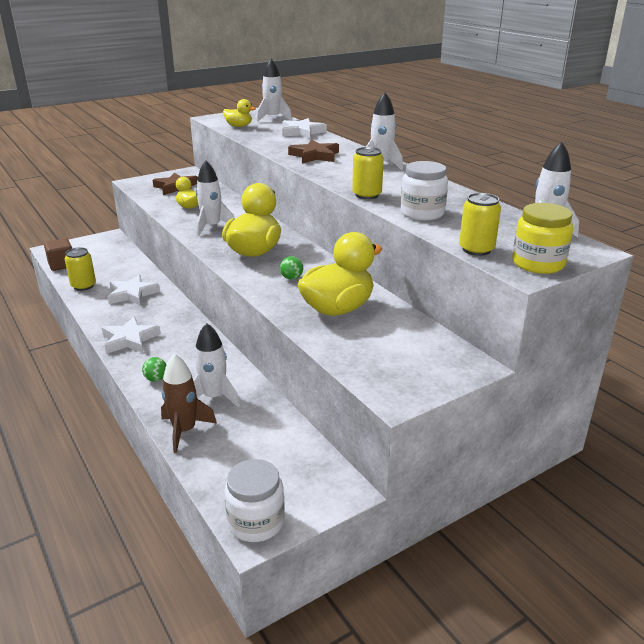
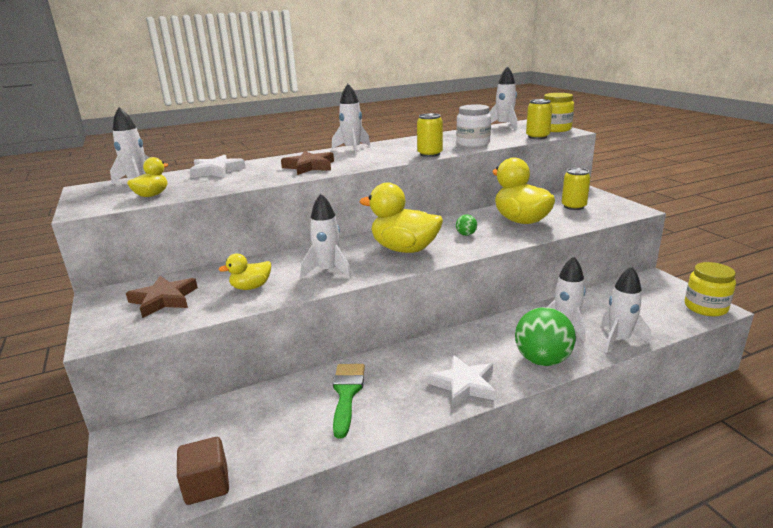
camera: 80 degrees left, 5 degrees down
yellow can [65,247,96,291] -> yellow can moved to [562,168,590,210]
white star [108,274,160,306] -> green brush [333,364,365,438]
green ball [142,357,166,382] -> green ball [515,307,576,366], size x2.28
brown rocket [161,354,217,453] -> white rocket [601,266,651,353]
white jar [224,459,285,542] -> yellow jar [685,262,736,316]

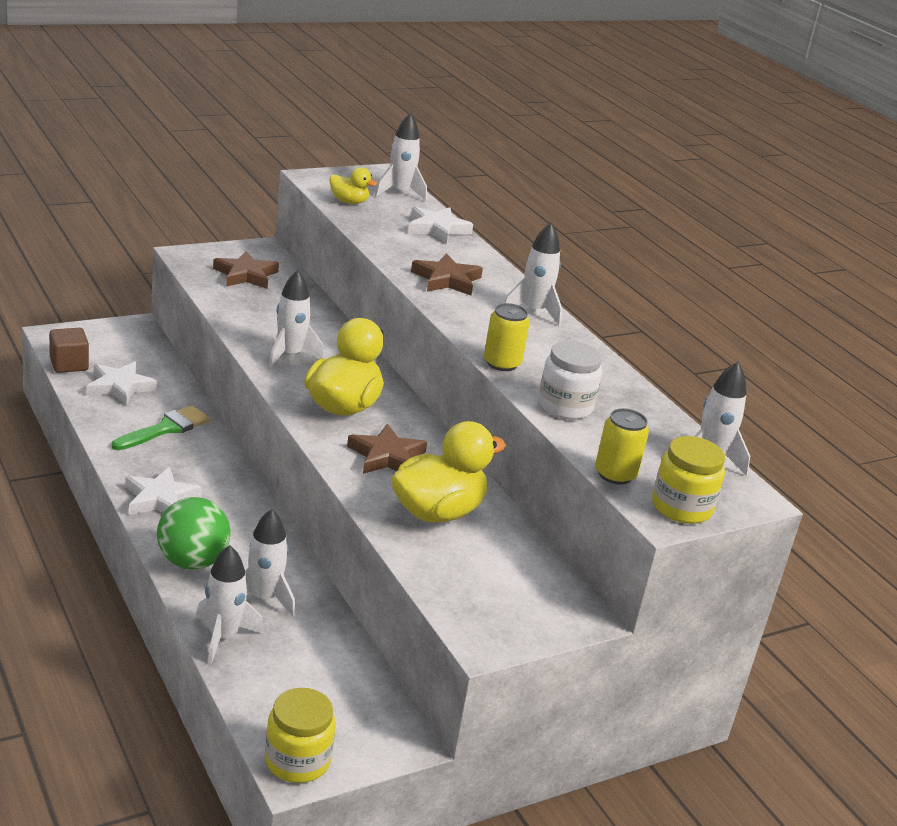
camera: 80 degrees right, 5 degrees up
yellow duck [219,253,271,290] -> none
green brush [333,364,365,438] -> green brush turned 45 degrees counterclockwise [112,405,210,450]
green ball [456,214,477,236] -> brown star [347,423,427,474]
yellow can [562,168,590,210] -> none
none -> white star [87,361,157,406]

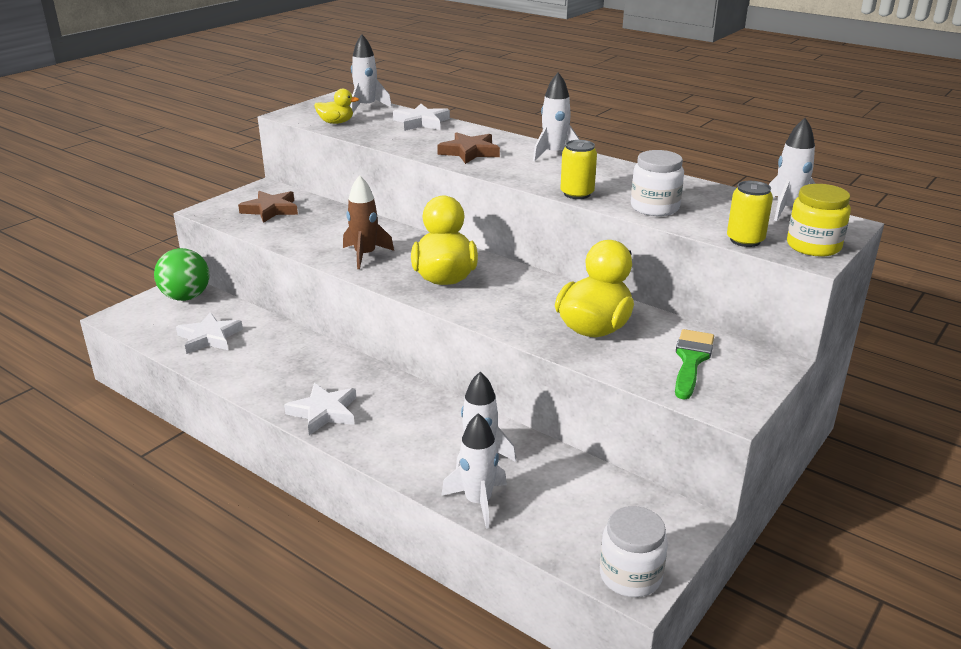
camera: 20 degrees left, 0 degrees up
brown cube [49,328,89,373] -> none
green brush [112,405,210,450] -> green brush moved to [675,329,714,400]
green ball [157,497,231,570] -> green ball moved to [154,248,209,301]
yellow jar [265,688,336,783] -> white jar [600,506,668,597]
white rocket [269,270,324,368] -> brown rocket [343,175,394,269]
brown star [347,423,427,474] -> none

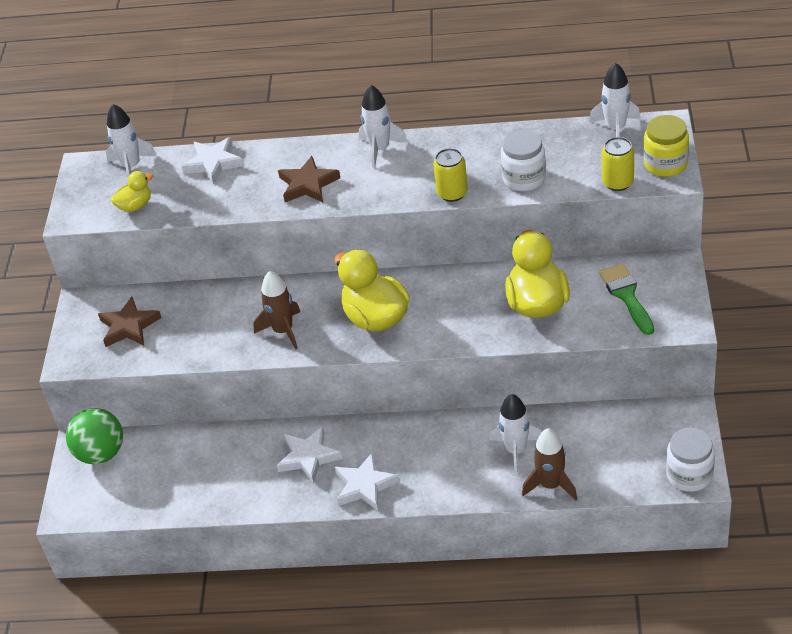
camera: 30 degrees left, 15 degrees up
white star [176,312,243,354] -> white star moved to [277,426,342,483]
white rocket [441,413,507,529] -> brown rocket [522,428,577,500]

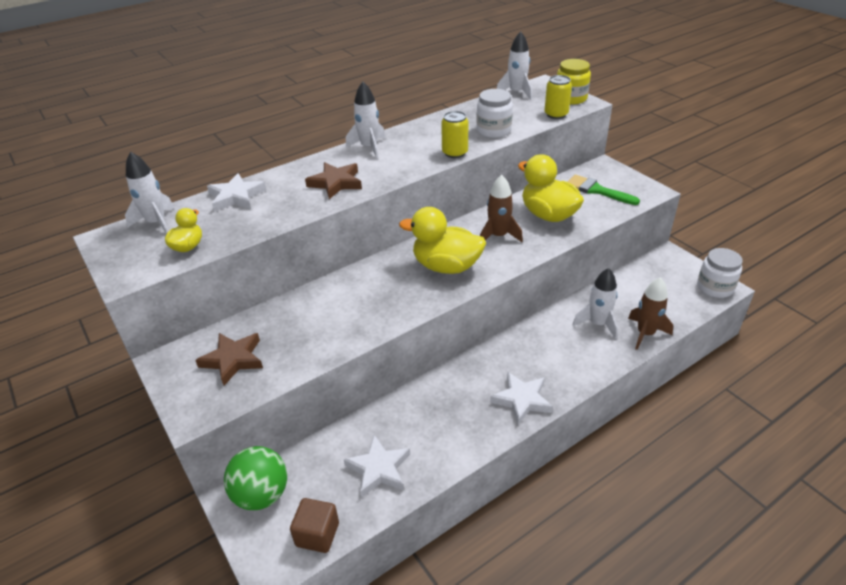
camera: 40 degrees left, 5 degrees down
brown rocket [253,271,300,350] -> brown rocket moved to [480,175,523,242]
white star [277,426,342,483] -> white star moved to [344,435,410,498]
none -> brown cube [290,498,339,553]

